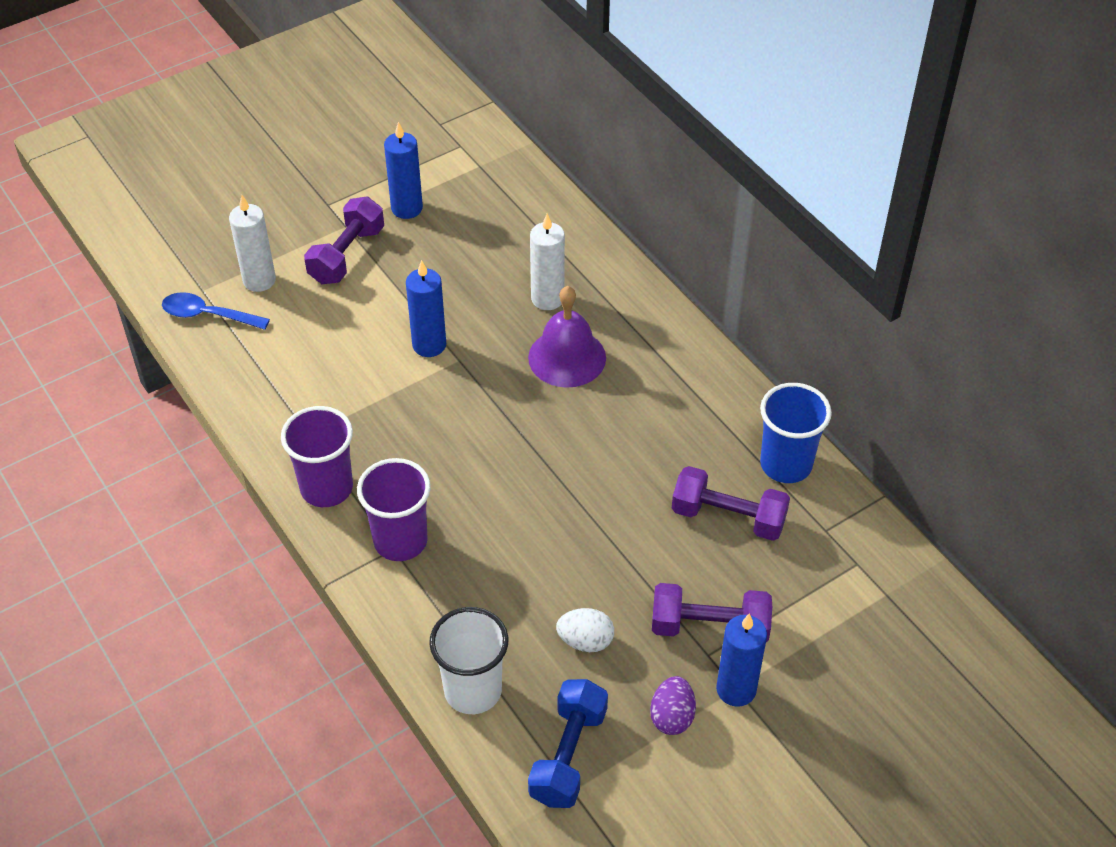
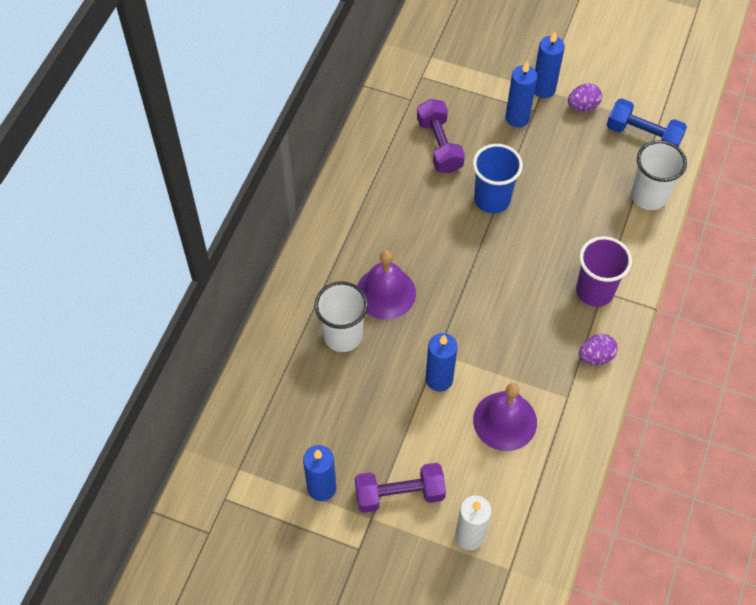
camera: 125 degrees left, 10 degrees up
blue spoon [162,292,270,330] -> none
purple cup [281,406,353,507] -> purple egg [579,334,618,365]
blue dumbbell [528,679,608,808] -> blue dumbbell turned 45 degrees clockwise [607,98,687,147]
white candle [530,214,565,310] -> white cup [314,281,368,352]
white egg [556,608,614,652] -> none
purple dumbbell [652,583,772,642] -> blue candle [505,62,537,127]
blue cup [760,383,832,483] -> blue cup moved to [473,144,523,214]
none -> purple bell [473,383,537,451]

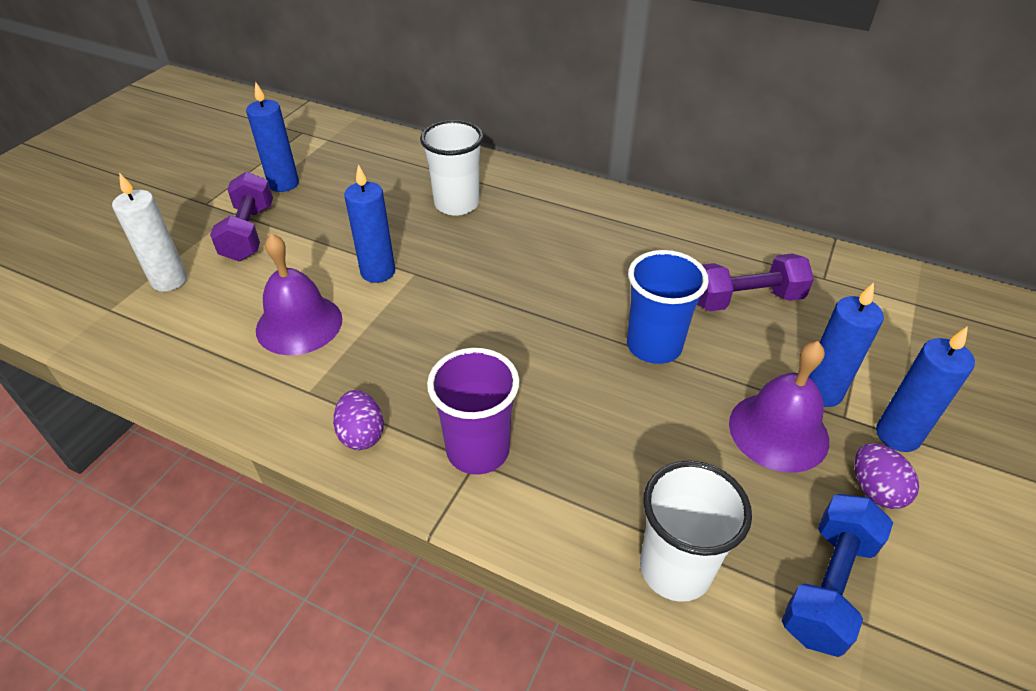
camera: 95 degrees right, 15 degrees down
purple bell [357,250,416,320] -> purple bell moved to [729,341,829,473]

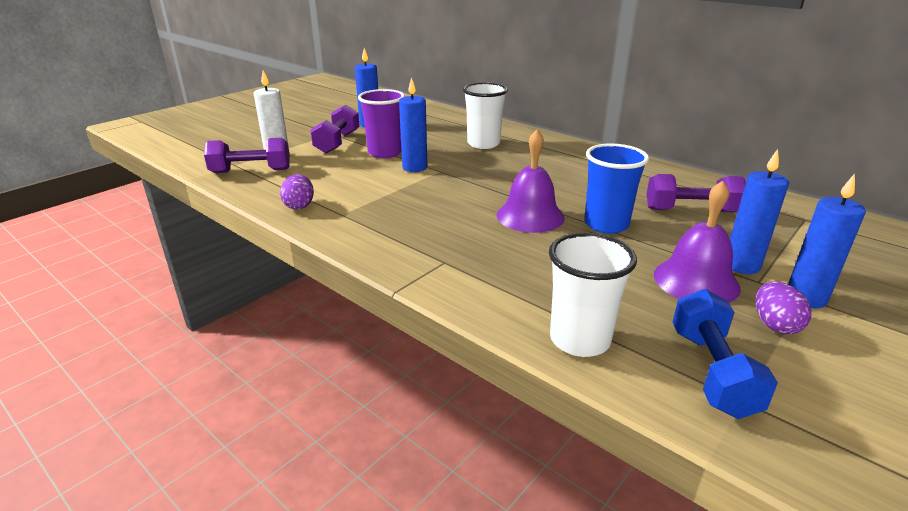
camera: 15 degrees right, 15 degrees down
purple bell [256,233,342,355] -> purple bell moved to [497,129,565,233]
purple egg [333,390,384,450] -> purple egg moved to [280,174,314,210]
purple cup [427,348,520,475] -> purple cup moved to [358,89,405,158]
blue dumbbell [781,494,893,657] -> blue dumbbell turned 45 degrees counterclockwise [673,289,778,419]
none -> purple dumbbell [204,138,290,173]

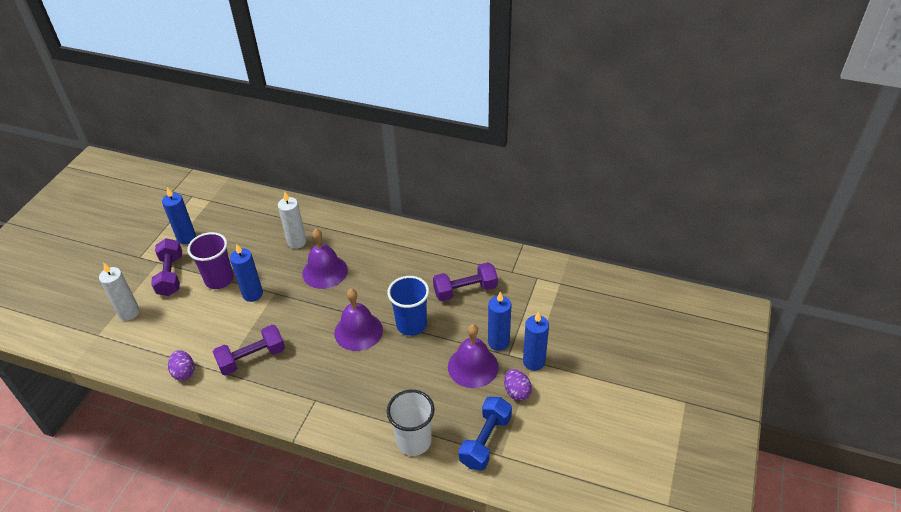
camera: 20 degrees left, 15 degrees up
purple dumbbell [204,138,290,173] -> purple dumbbell moved to [213,325,285,376]
white cup [463,82,508,149] -> white candle [278,192,306,249]
blue dumbbell [673,289,778,419] -> blue dumbbell turned 45 degrees clockwise [459,397,512,471]
none -> purple bell [302,229,348,289]

